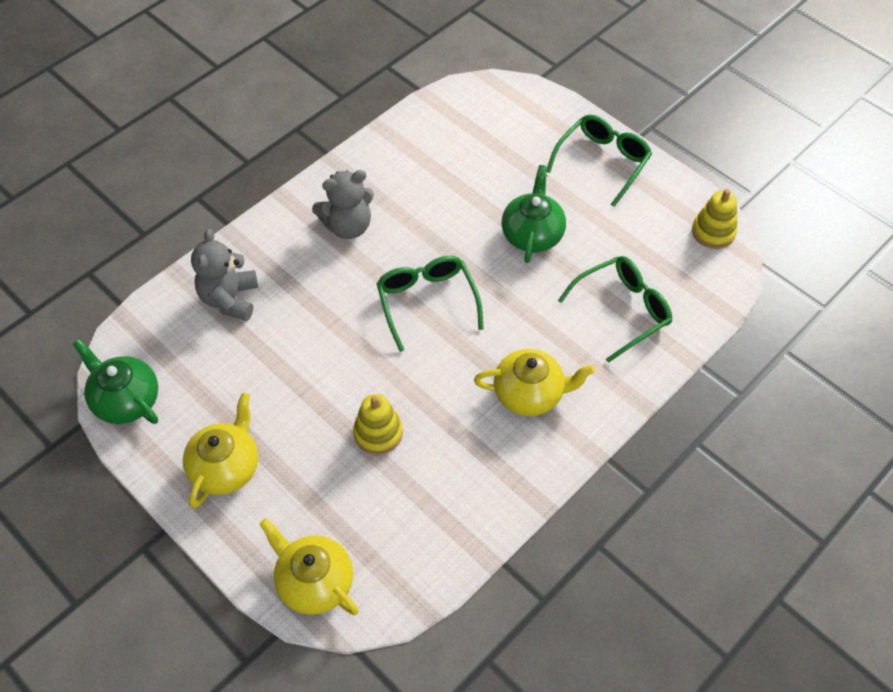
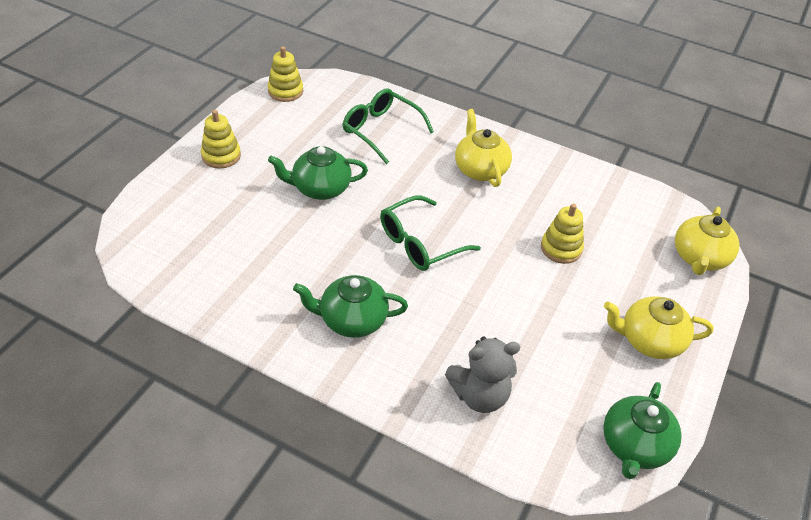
camera: 110 degrees left, 10 degrees down
grey teddy bear [312,170,374,239] -> green teapot [293,275,408,338]
green glasses [546,115,652,207] -> yellow stacking toy [201,110,241,169]

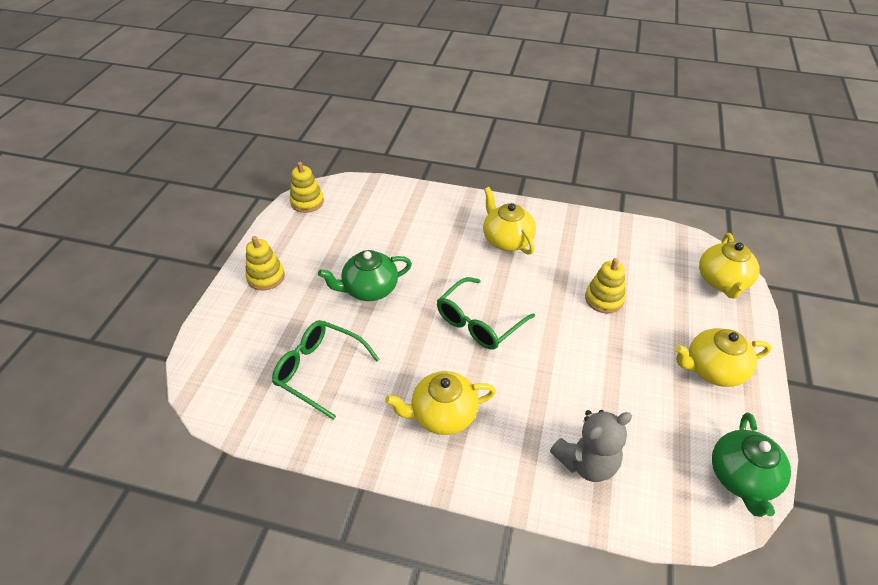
camera: 10 degrees left, 0 degrees up
green teapot [293,275,408,338] -> yellow teapot [385,371,496,435]
green glasses [343,89,434,164] -> green glasses moved to [272,320,379,420]

